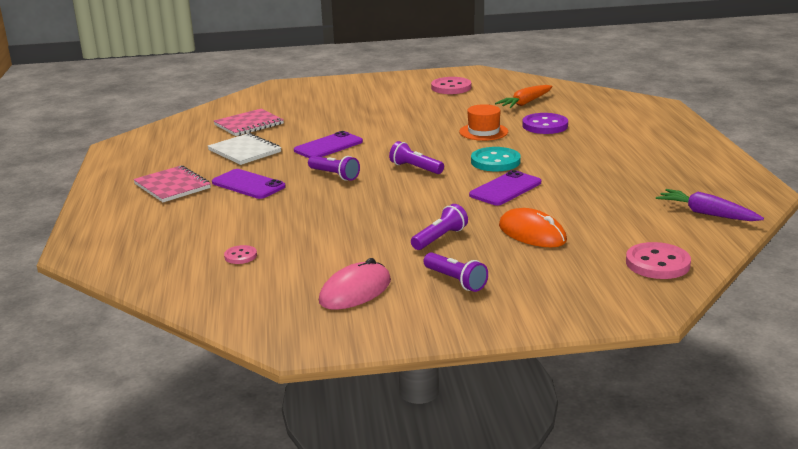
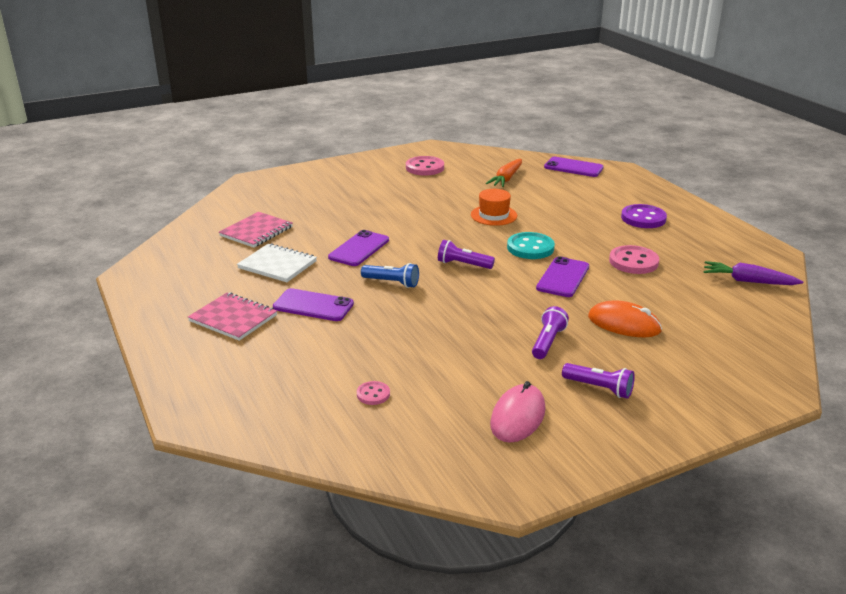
camera: 20 degrees left, 5 degrees up
purple flashlight [308,156,360,181] -> blue flashlight [361,263,419,288]
purple button [522,113,568,134] -> purple button moved to [621,204,667,228]
pink button [626,242,691,279] -> pink button moved to [609,245,659,274]
none -> purple phone [544,157,603,177]

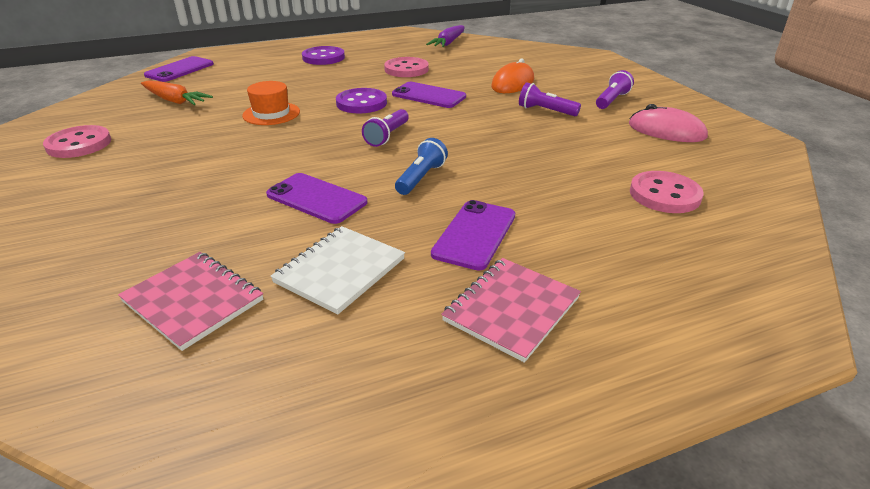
camera: 85 degrees left, 5 degrees up
pink button [357,381,390,405] -> pink button [630,171,704,213], size x1.86
turquoise button [507,232,555,259] -> purple button [336,88,387,113]

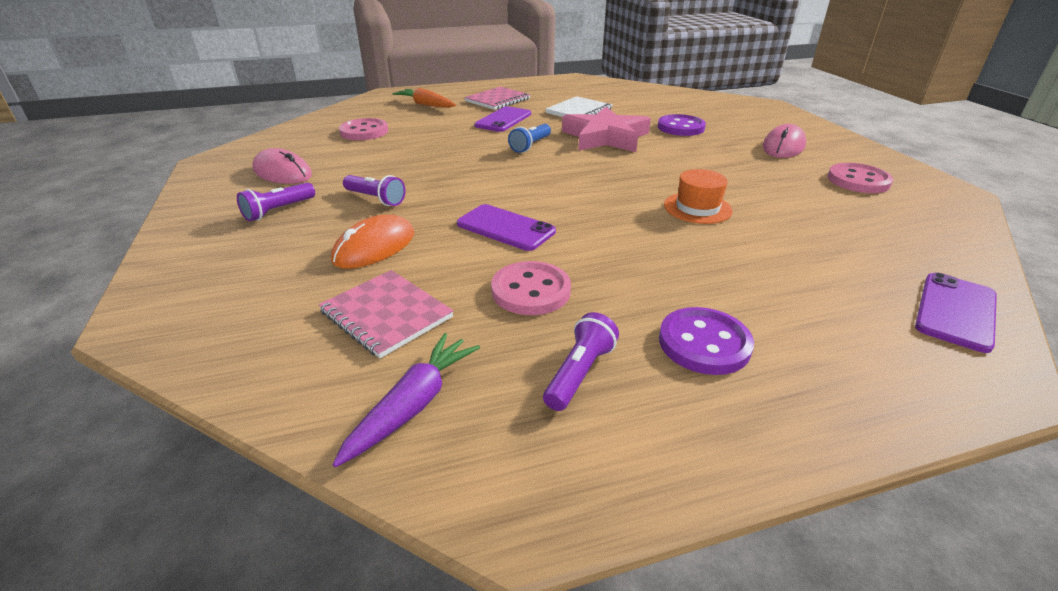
camera: 175 degrees left, 0 degrees up
pink notebook [118,252,263,351] -> pink notebook moved to [319,270,453,358]
orange carrot [141,80,213,105] -> orange carrot moved to [392,88,456,108]
purple phone [266,173,367,224] -> pink star [562,106,651,152]
purple button [336,88,387,113] -> purple button moved to [658,114,706,136]
purple flashlight [362,109,409,147] -> purple flashlight moved to [543,312,619,411]
none -> pink mouse [763,124,806,158]

